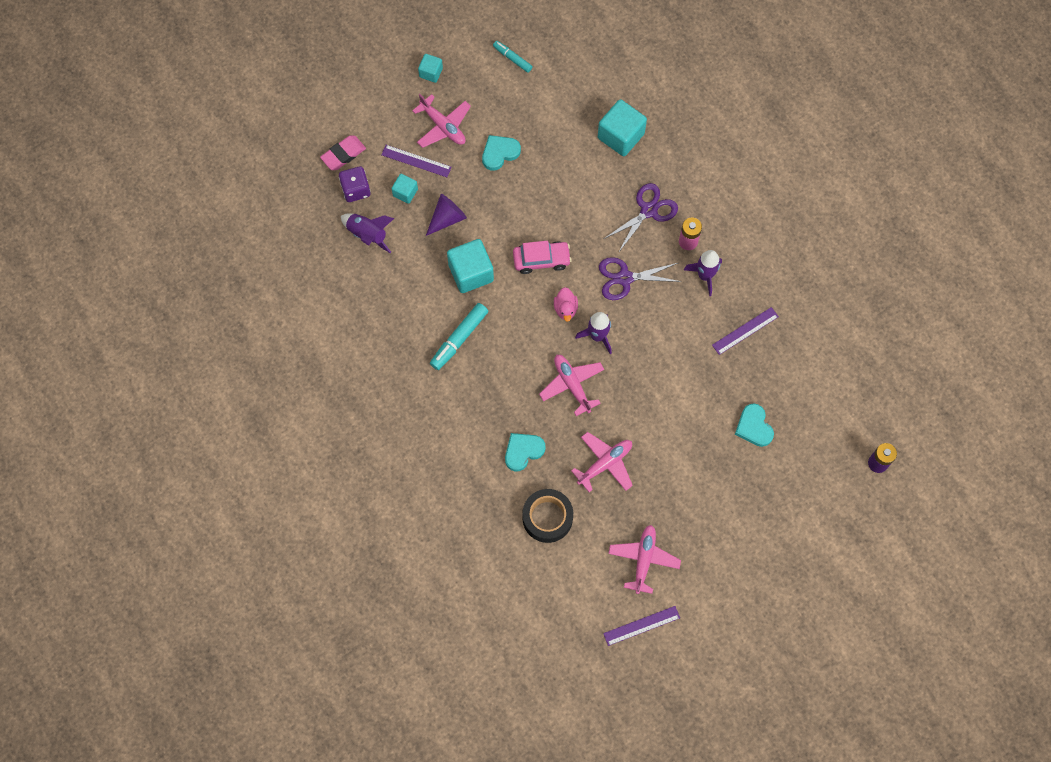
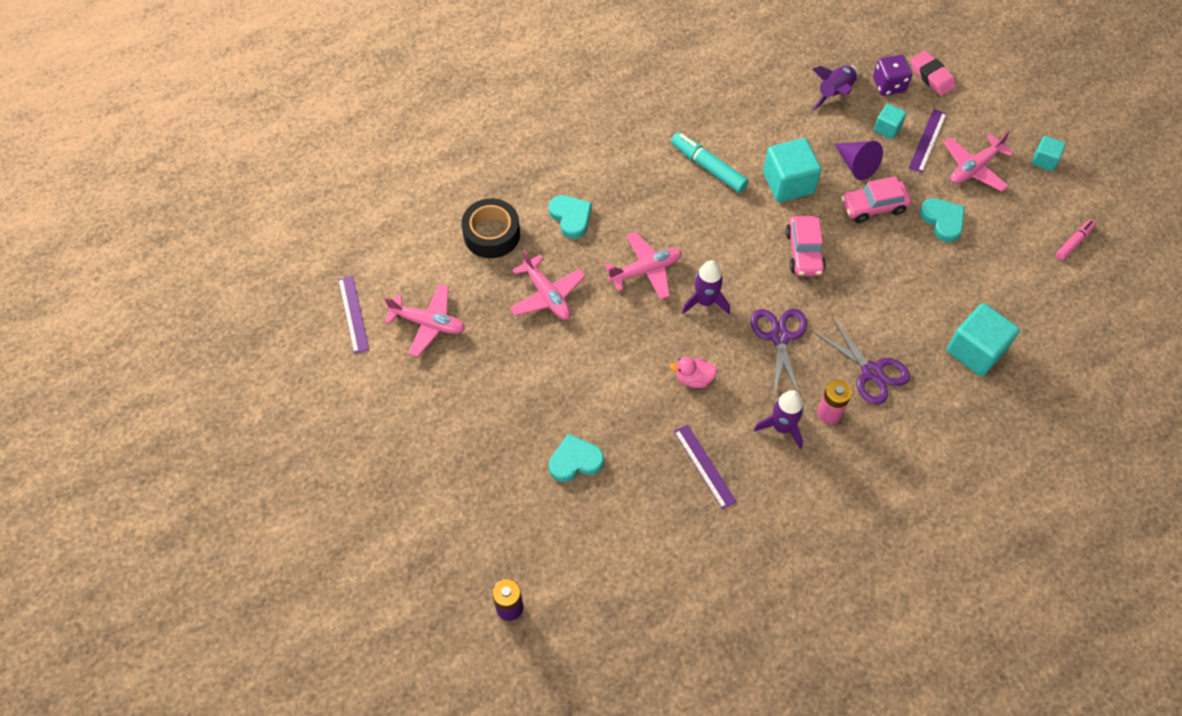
camera: 95 degrees right, 10 degrees down
turquoise marker [493,41,533,73] -> pink marker [1056,219,1096,260]
pink duck [554,287,578,322] -> pink duck moved to [670,357,718,388]
none -> pink car [841,176,911,223]

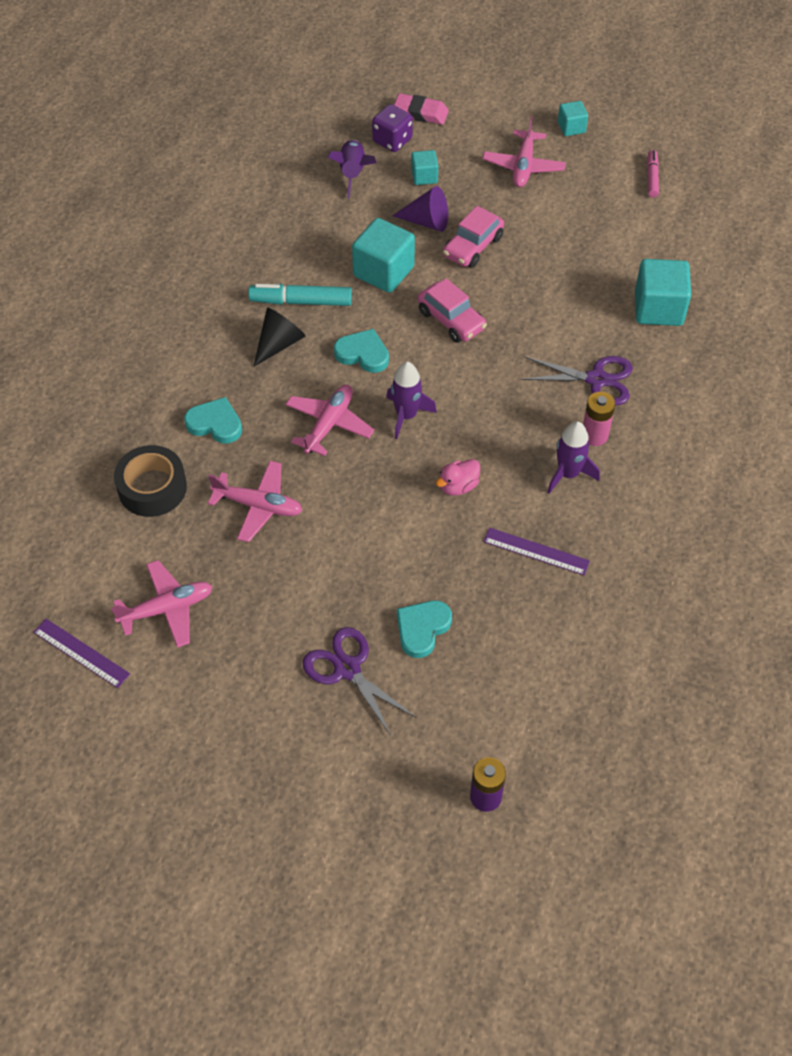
camera: 40 degrees left, 5 degrees down
purple scissors [750,309,807,395] -> purple scissors moved to [303,627,415,737]
purple ruler [909,109,947,173] -> none
turquoise heart [920,198,965,242] -> turquoise heart moved to [334,329,389,373]
none -> black cone [253,307,305,367]

